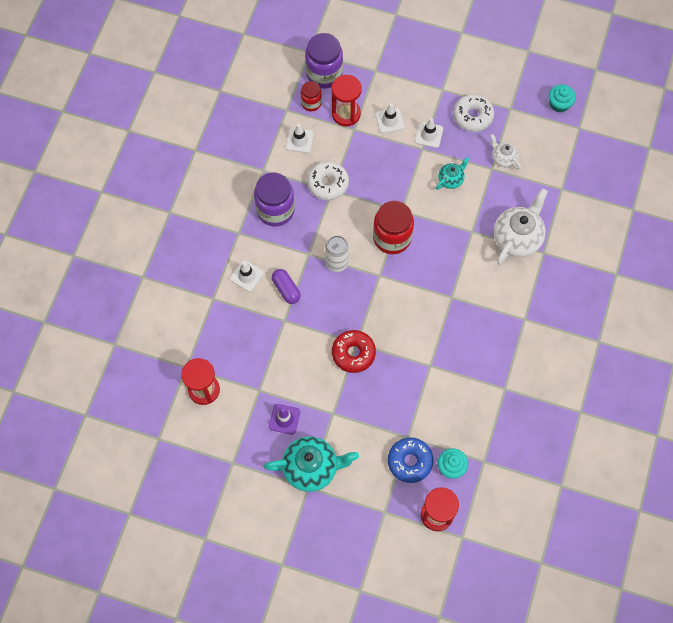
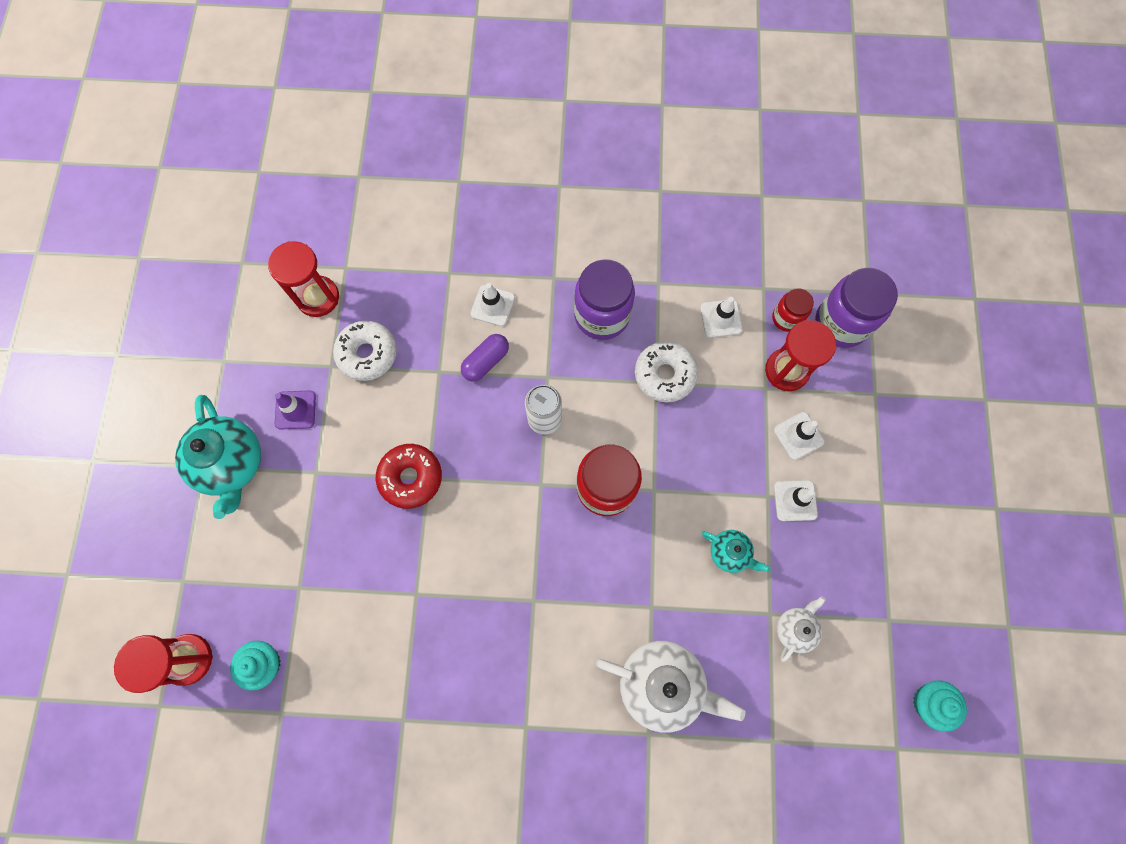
camera: 75 degrees right, 5 degrees up
blue donut [388,437,434,483] -> none
white donut [453,94,494,132] -> white donut moved to [333,321,397,381]

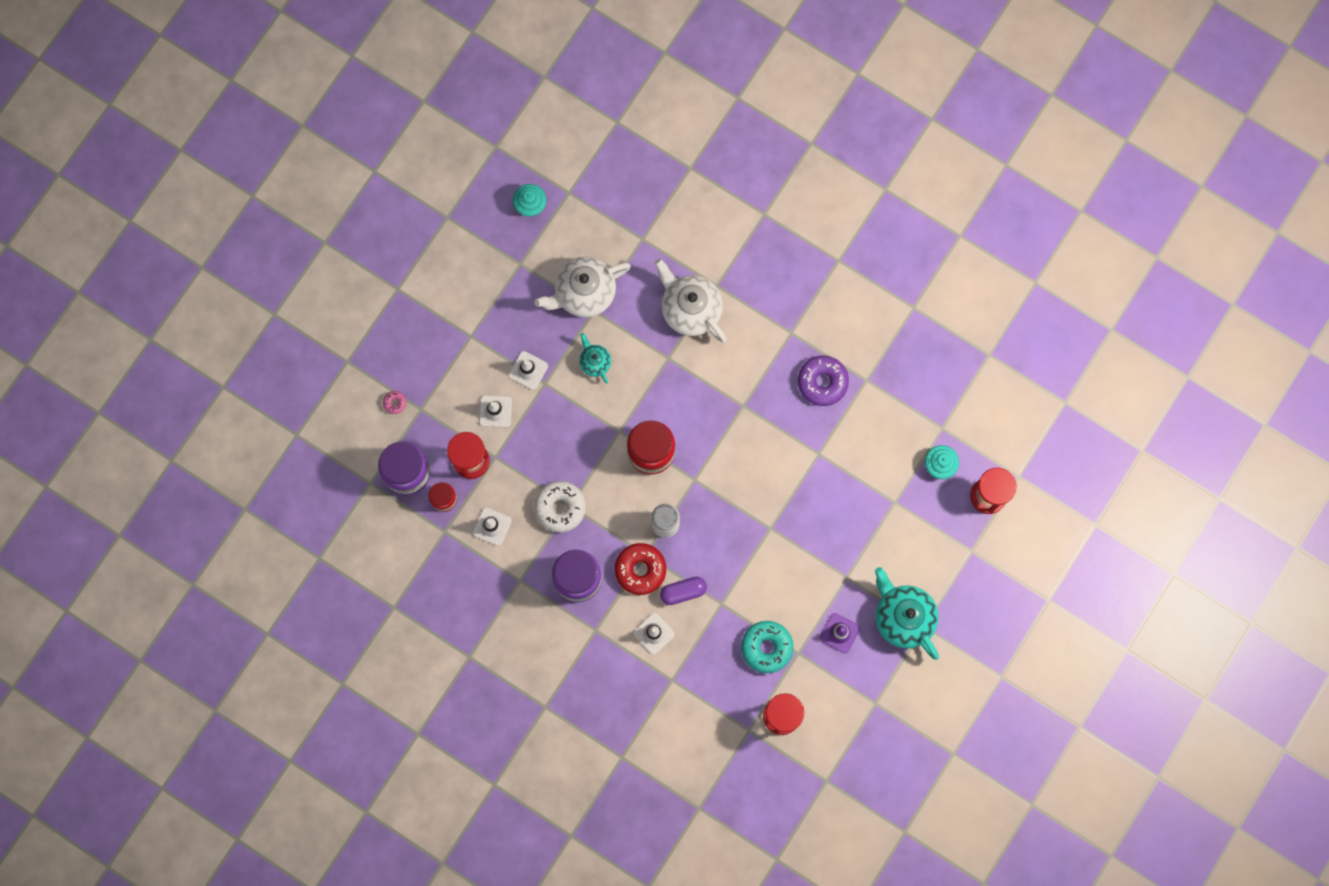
camera: 150 degrees left, 5 degrees up
turquoise teapot [175,395,261,519] -> turquoise teapot turned 45 degrees counterclockwise [875,567,939,660]
white donut [333,321,397,381] -> turquoise donut [741,621,794,673]
red donut [376,444,442,509] -> red donut moved to [615,543,666,595]
white teapot [777,596,826,662] -> white teapot [534,257,631,317], size x1.91
none -> pink donut [383,391,406,414]
none -> purple donut [798,356,849,406]

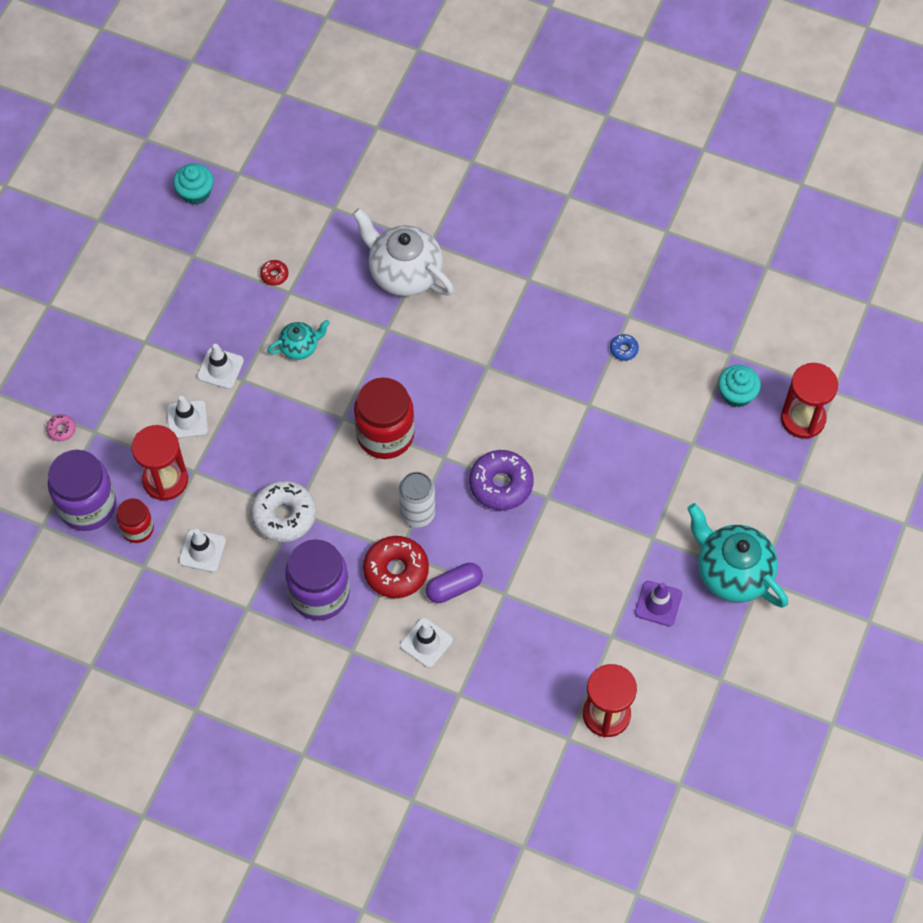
camera: 10 degrees left, 15 degrees down
white teapot [534,257,631,317] -> red donut [260,260,288,286]
turquoise teapot [579,333,611,383] -> turquoise teapot turned 105 degrees clockwise [267,320,330,360]
turquoise donut [741,621,794,673] -> none
purple donut [798,356,849,406] -> purple donut moved to [469,450,534,510]
none -> blue donut [610,334,639,361]

